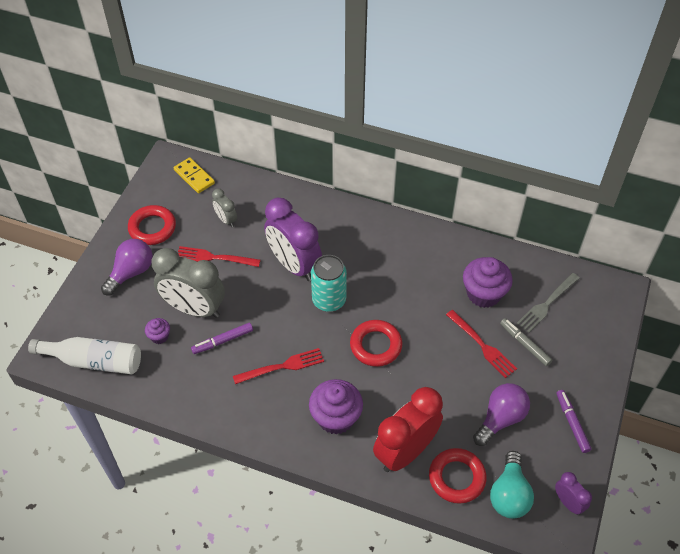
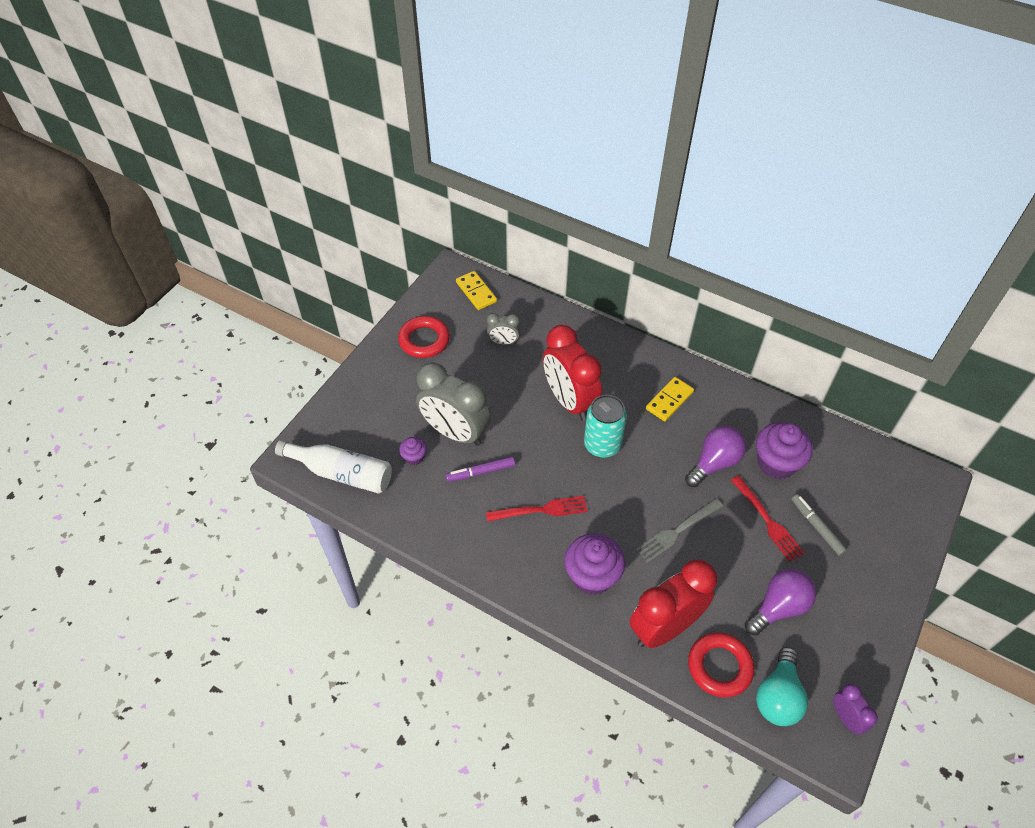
camera: 10 degrees right, 0 degrees up
purple light bulb [101,239,153,296] -> purple light bulb moved to [685,426,746,487]
red fork [178,246,261,267] -> none
grey clock [212,189,237,227] -> grey clock turned 60 degrees counterclockwise [487,313,520,345]
purple clock [264,198,322,281] -> red clock [543,325,602,421]
red ring [350,320,402,367] -> none
grey fork [516,273,580,333] -> grey fork moved to [636,498,723,563]
purple marker [556,390,591,453] -> none
none -> yellow domino [646,377,694,422]

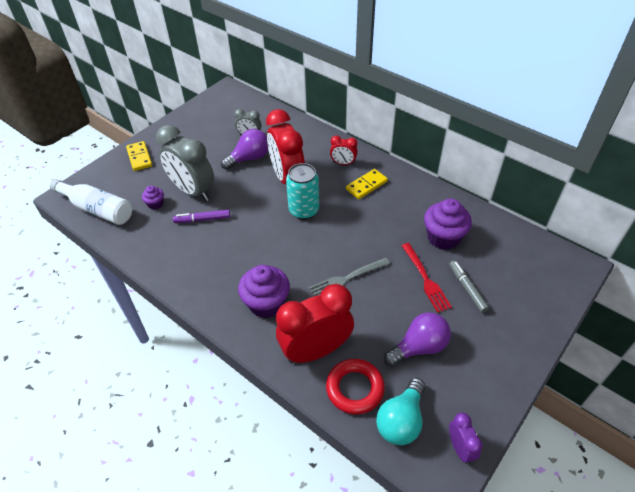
camera: 10 degrees right, 5 degrees down
red ring [398,316,450,358] -> none
yellow domino [456,271,497,310] -> yellow domino moved to [126,141,152,171]
red fork [486,496,588,522] -> none
purple light bulb [685,426,746,487] -> purple light bulb moved to [221,129,268,170]
none -> red clock [330,135,358,165]

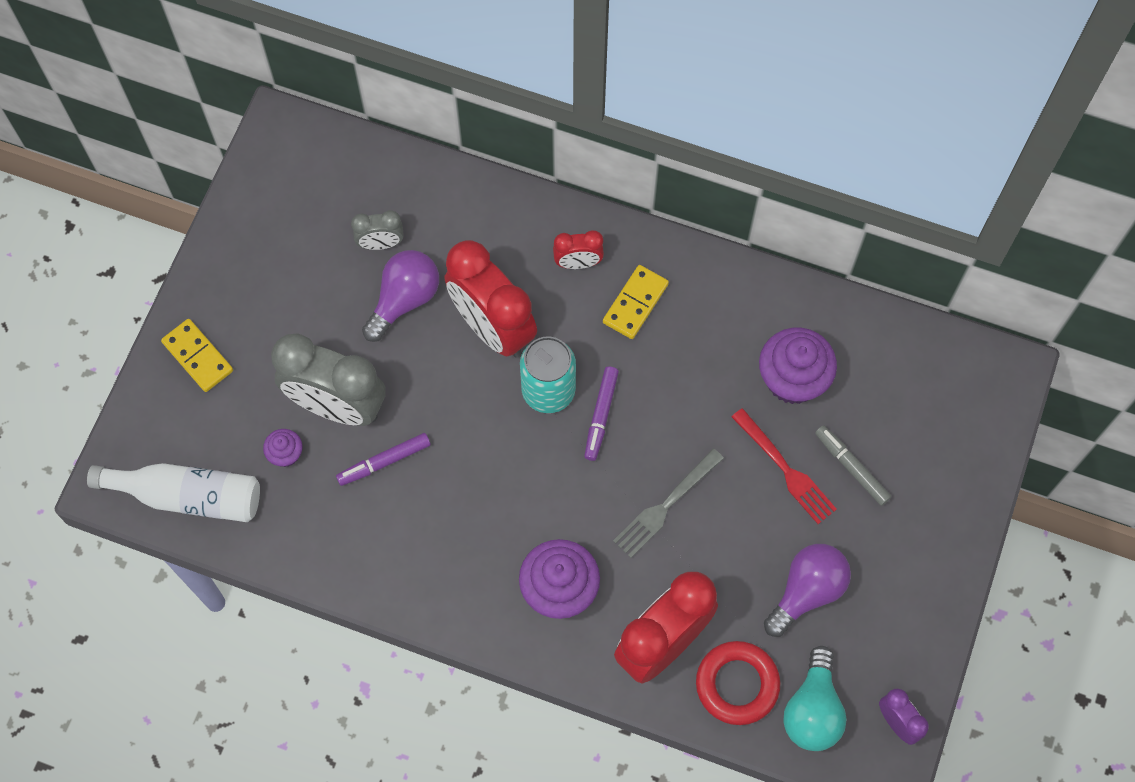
camera: 20 degrees left, 20 degrees up
none -> purple marker [584,366,619,461]

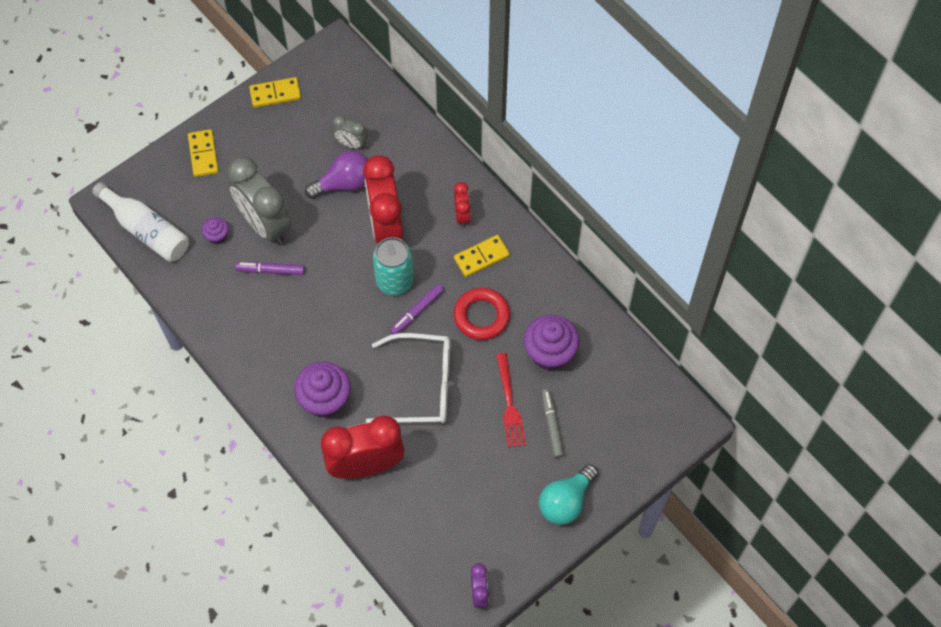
camera: 30 degrees right, 5 degrees down
red clock [553,230,604,269] -> red clock turned 120 degrees counterclockwise [454,182,471,227]
grey fork [613,448,724,558] -> white glasses [366,333,450,423]
red ring [696,641,780,725] -> red ring moved to [454,288,510,340]
purple light bulb [764,544,851,637] -> none
turquoise light bulb [783,646,847,751] -> turquoise light bulb moved to [539,464,598,525]
none -> yellow domino [249,77,301,108]

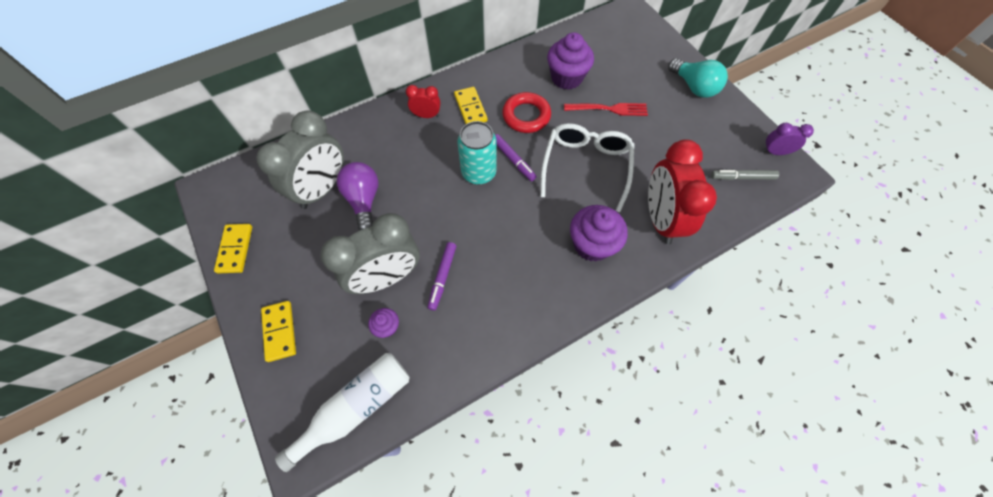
camera: 80 degrees left, 0 degrees up
yellow domino [188,129,219,177] -> yellow domino turned 75 degrees clockwise [261,301,296,362]
grey clock [333,115,367,149] -> grey clock [256,110,344,209], size x2.09
red clock [363,155,403,244] -> none
grey marker [541,389,564,458] -> grey marker moved to [711,169,779,180]

